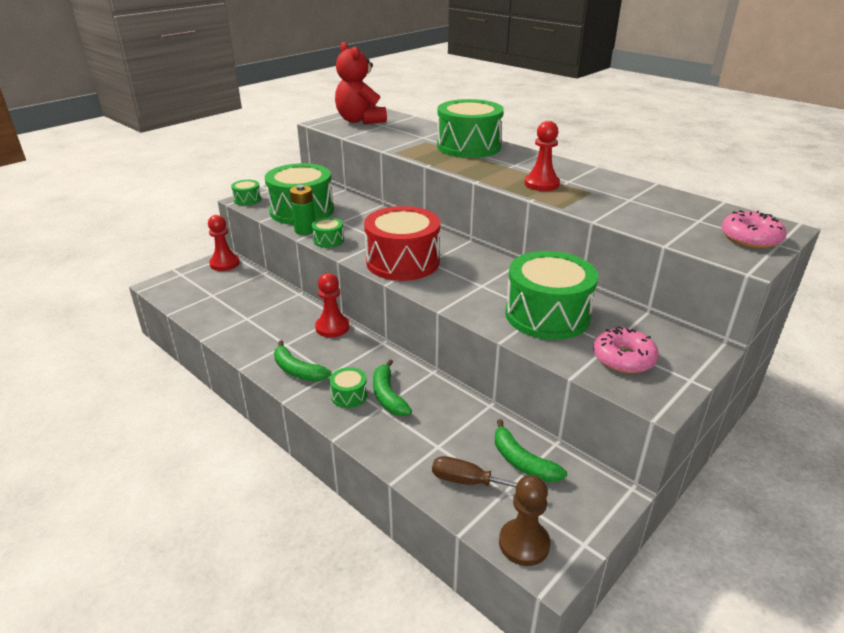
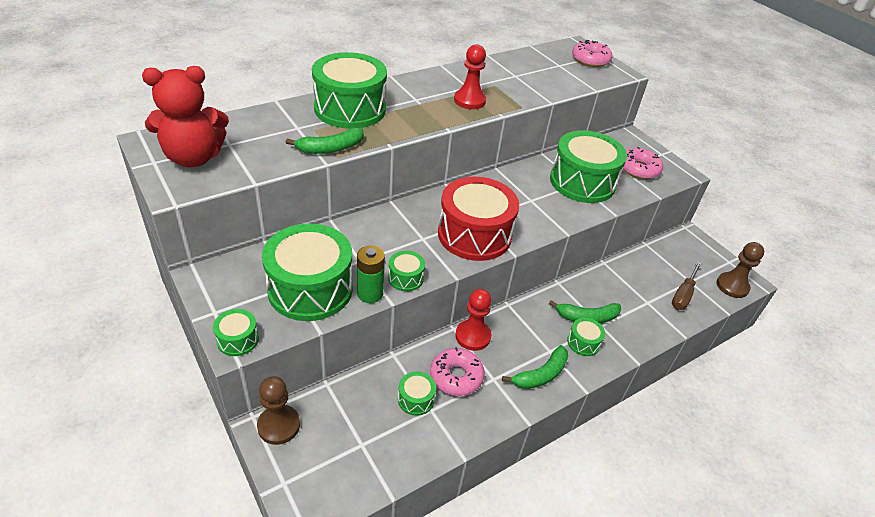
camera: 80 degrees left, 10 degrees up
red pawn [208,215,240,271] -> brown pawn [257,376,300,445]
green banana [495,419,567,482] -> green banana moved to [285,127,364,154]
none -> green drum [398,371,436,416]
none -> pink donut [430,347,485,396]

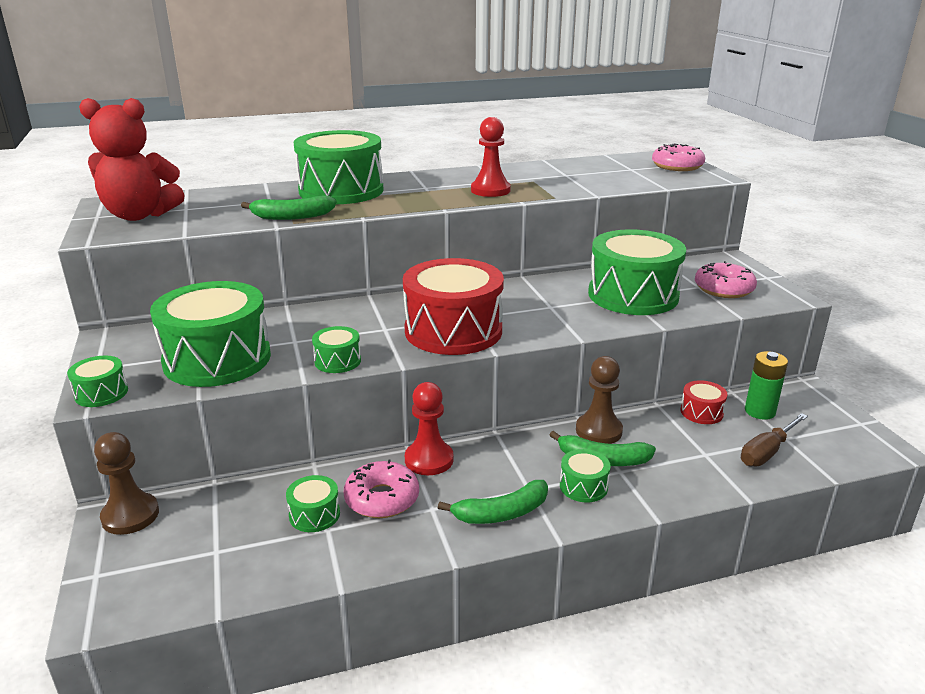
camera: 20 degrees right, 15 degrees down
green battery [357,246,385,303] -> green battery moved to [745,351,788,420]
brown pawn [717,242,764,298] -> brown pawn moved to [576,356,623,444]
none -> red drum [680,380,728,424]

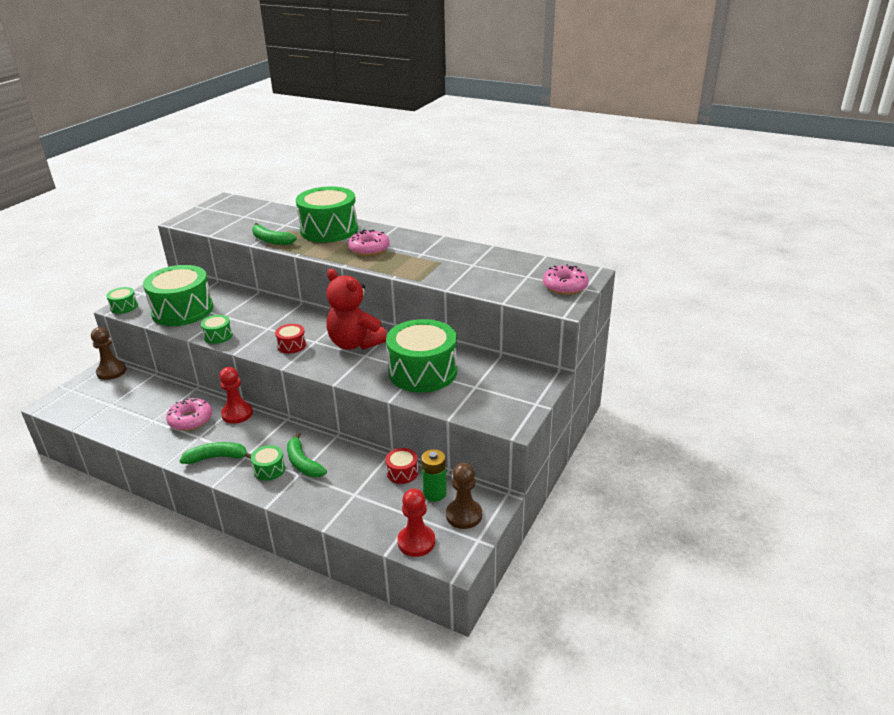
camera: 45 degrees right, 5 degrees up
red teddy bear [79,98,185,221] -> red teddy bear moved to [326,269,387,350]
green drum [286,475,340,532] -> none
red drum [403,258,504,355] -> red drum [275,324,306,354], size x0.44
green banana [438,480,548,524] -> green banana turned 150 degrees clockwise [180,442,251,464]
red pawn [471,117,511,197] -> red pawn moved to [398,489,435,557]
brown pawn [576,356,623,444] -> brown pawn moved to [446,463,482,529]
pink donut [695,261,757,298] -> pink donut moved to [348,230,390,256]
brown screwdriver [741,413,808,467] -> none

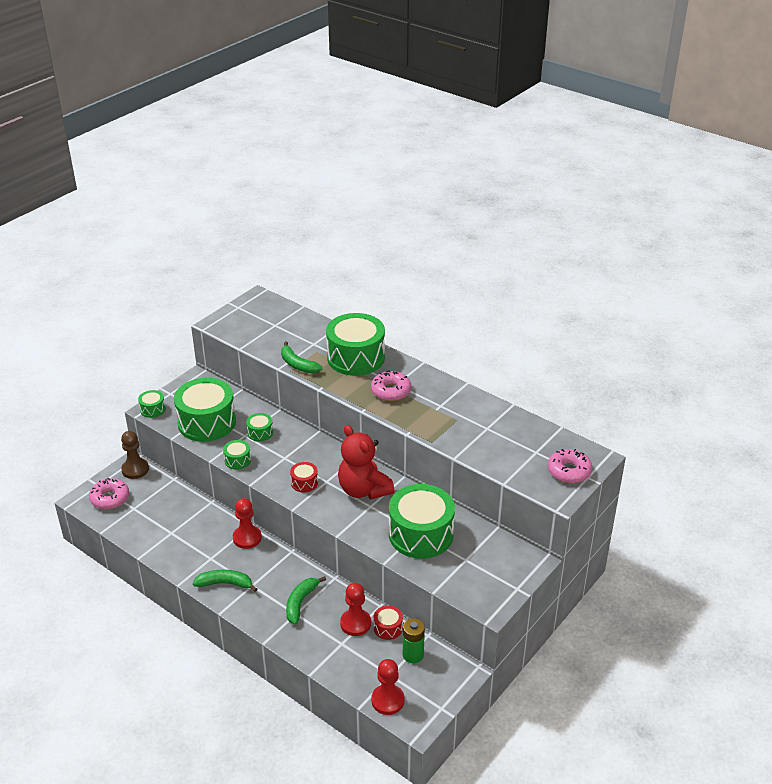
camera: 10 degrees right, 5 degrees up
pink donut [166,398,212,431] -> pink donut moved to [89,478,129,509]
green drum [251,445,286,481] -> green drum moved to [246,413,273,441]
green banana [287,432,327,477] -> green banana turned 45 degrees clockwise [286,576,326,625]
brown pawn [446,463,482,529] -> none
none -> red pawn [340,583,371,636]

